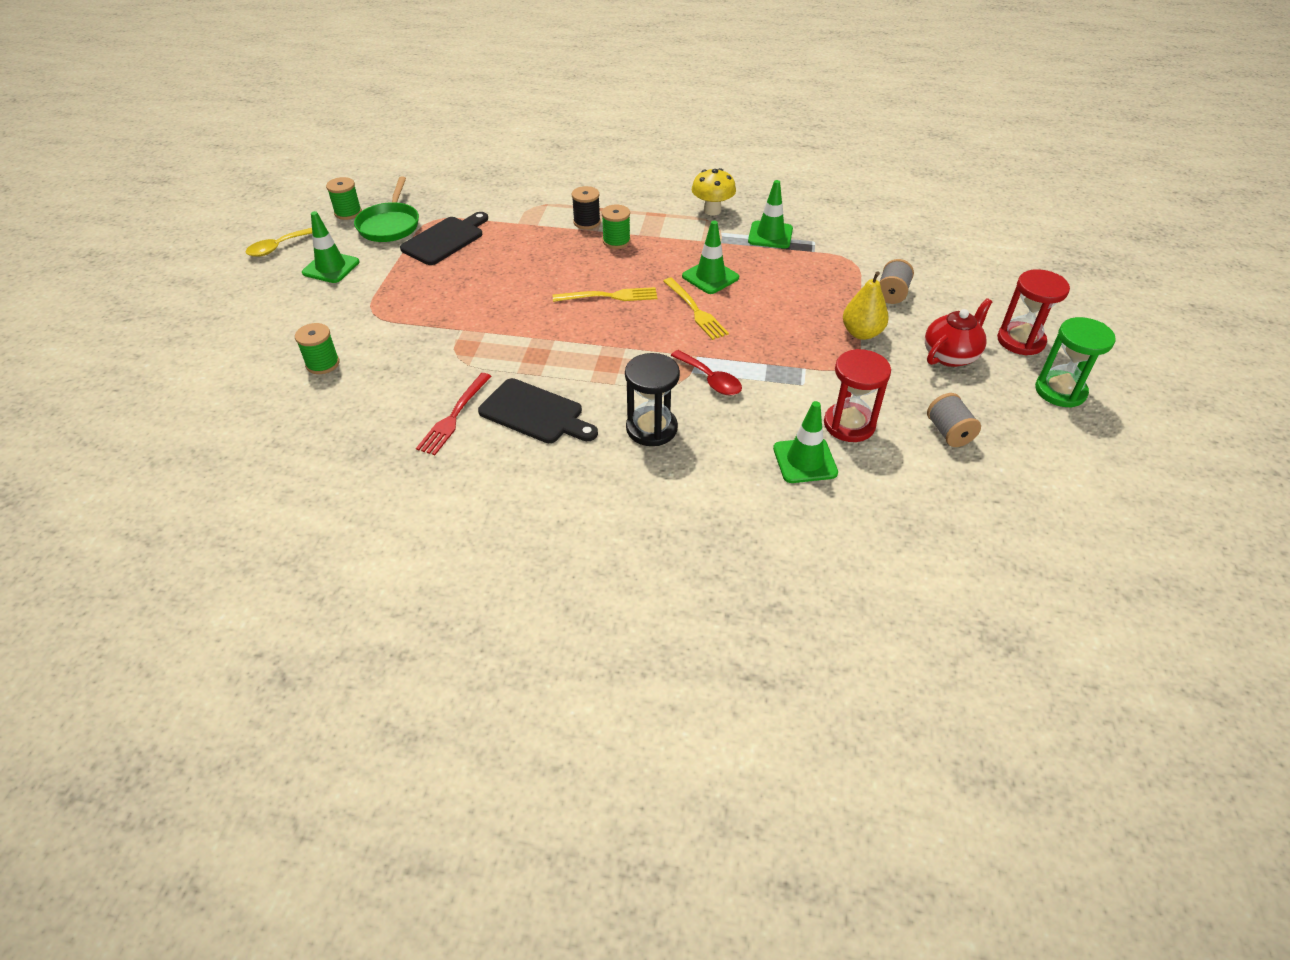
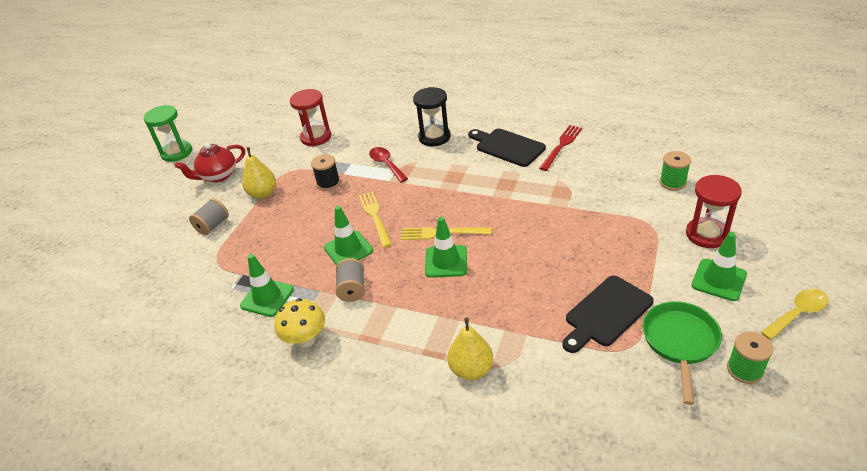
camera: 165 degrees left, 5 degrees down
black spool [572,186,601,229] -> black spool moved to [311,154,340,191]
green spool [602,205,631,249] -> none
green traffic cone [773,401,838,483] -> green traffic cone moved to [425,217,467,278]
grey spool [927,393,981,447] -> grey spool moved to [335,258,365,302]
red hourglass [997,269,1070,355] -> red hourglass moved to [686,175,742,248]
none -> yellow pear [447,317,493,380]

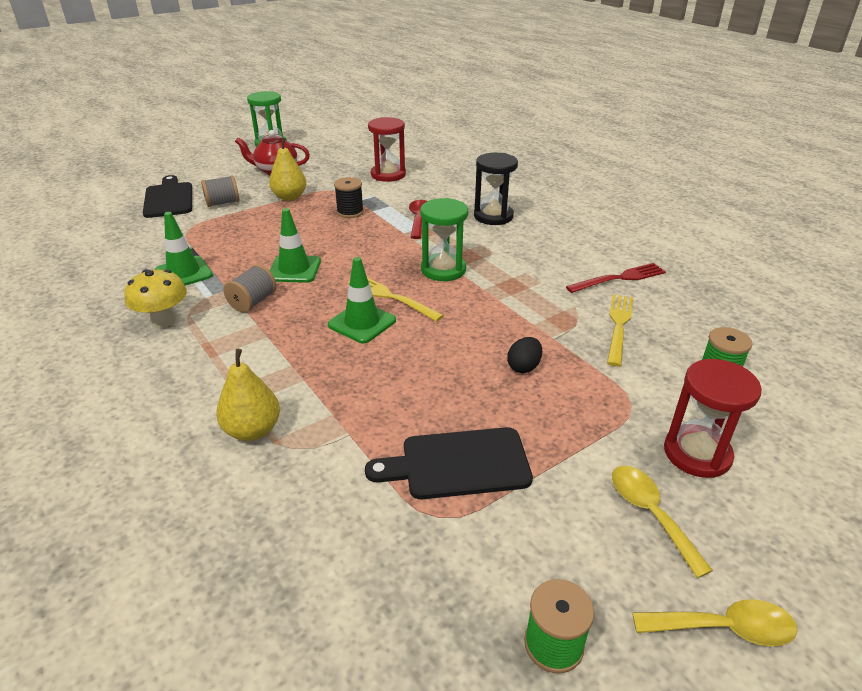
camera: 30 degrees right, 5 degrees down
yellow fork [359,191,392,248] -> yellow fork moved to [607,294,633,367]
black cutting board [468,129,546,167] -> black cutting board moved to [143,175,192,218]
green pan [642,301,722,405] -> none
green traffic cone [691,232,747,301] -> yellow spoon [612,466,713,578]
none -> green hourglass [420,198,468,281]
none -> black egg [507,337,542,373]

